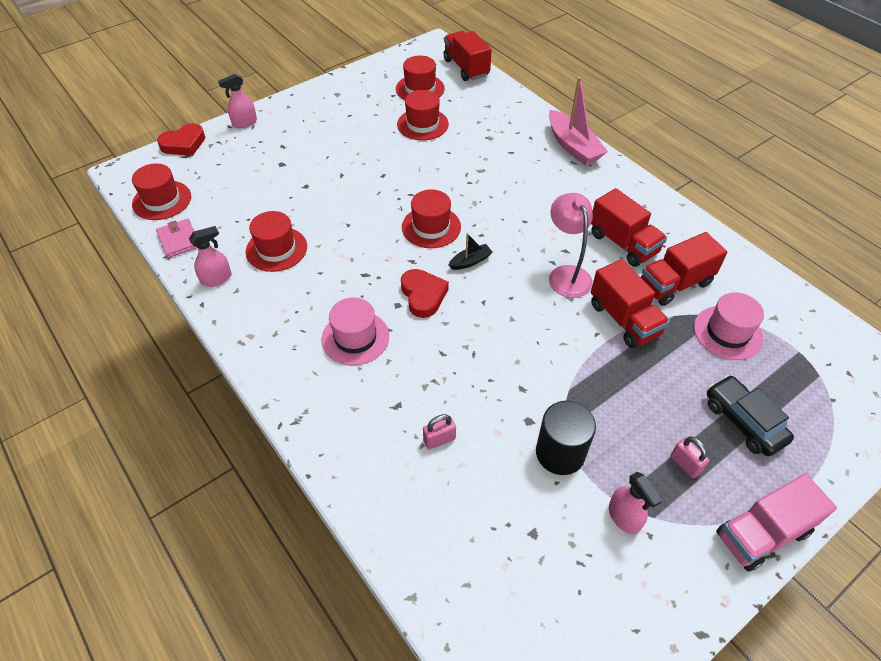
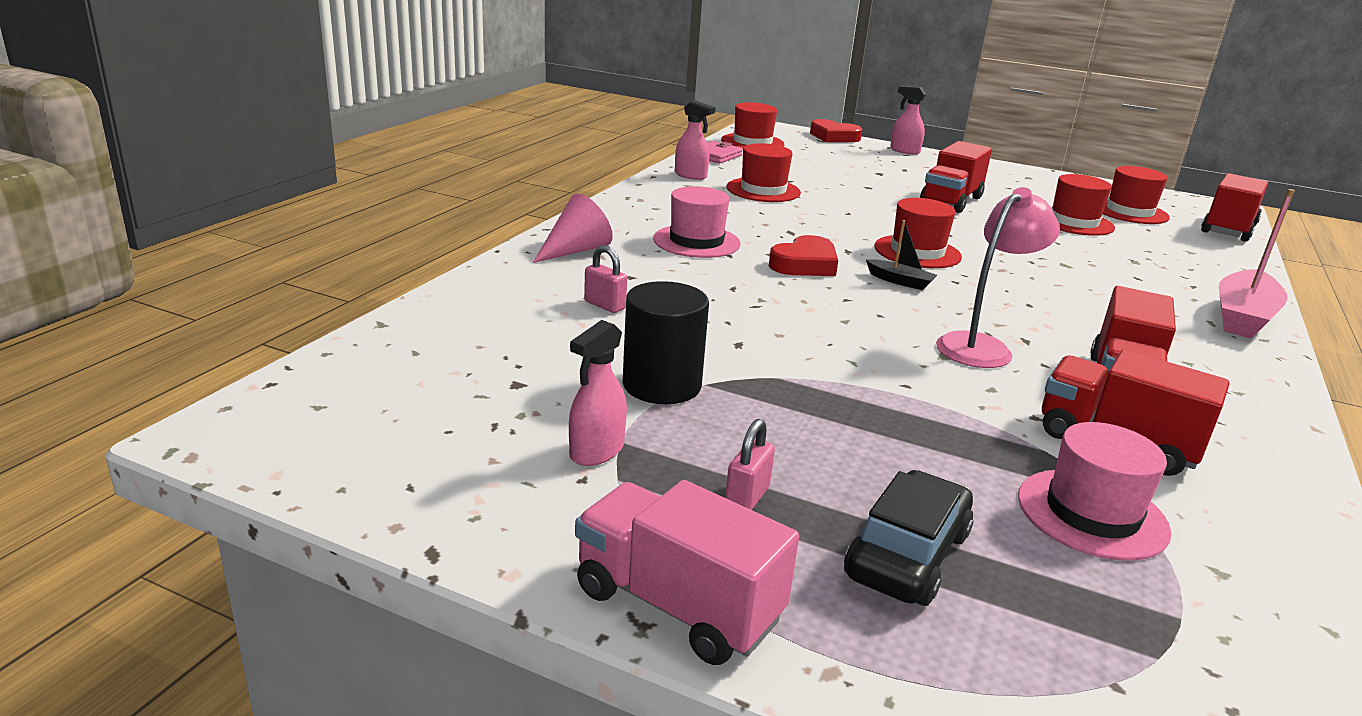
camera: 60 degrees right, 25 degrees down
red truck [591,259,670,348] -> red truck moved to [920,141,992,213]
none -> pink cone [533,194,613,263]

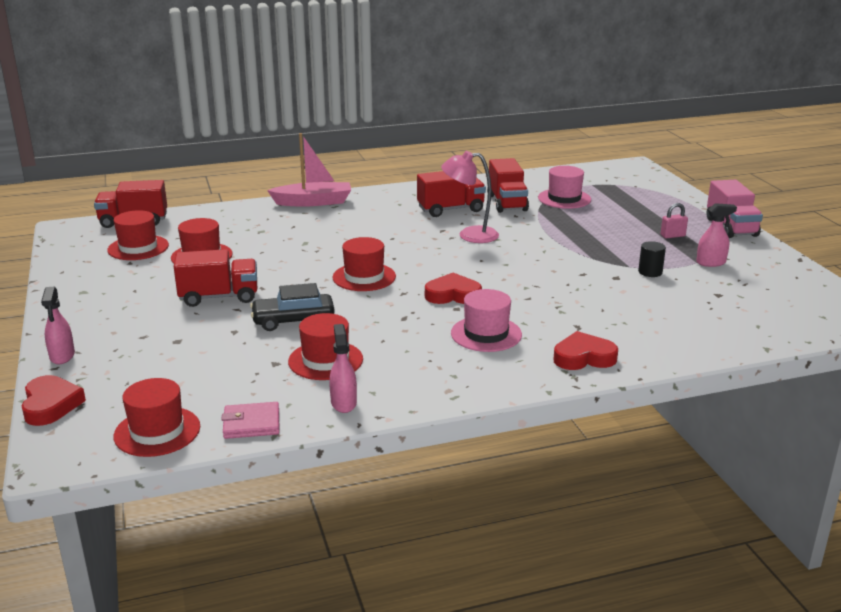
camera: 130 degrees left, 0 degrees up
pink cone [533,194,613,263] -> red heart [554,331,618,370]
pink padlock [584,245,627,313] -> none
black cylinder [622,281,709,404] -> black cylinder [638,241,666,277], size x0.58
black car [844,470,973,606] -> black car moved to [250,283,335,331]
black boat [866,220,937,290] -> none

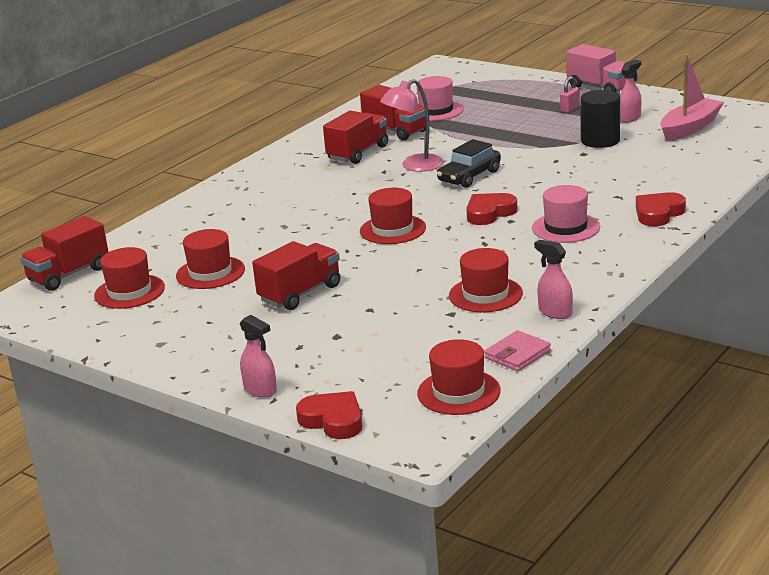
camera: 35 degrees left, 0 degrees up
black car [250,283,335,331] -> black car moved to [437,139,501,188]
pink boat [267,133,351,207] -> pink boat moved to [660,54,724,141]
black cylinder [638,241,666,277] -> black cylinder [580,90,620,148], size x1.72

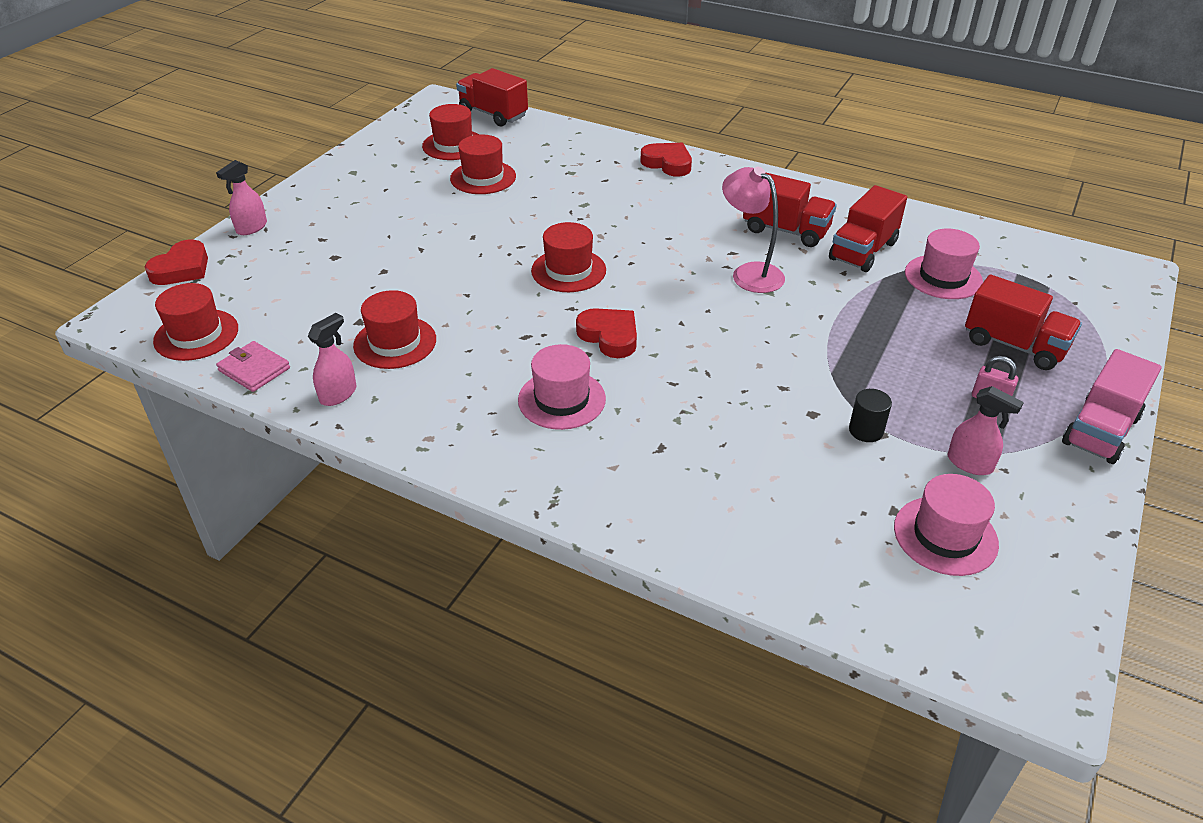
camera: 80 degrees right, 15 degrees up
red truck [252,241,340,310] -> red truck moved to [965,275,1082,370]
black car [437,139,501,188] -> none
black cylinder [580,90,620,148] -> black cylinder [849,389,892,442], size x0.58
red heart [636,192,686,226] -> red heart moved to [640,143,692,177]
pink boat [660,54,724,141] -> pink hat [894,474,999,576]

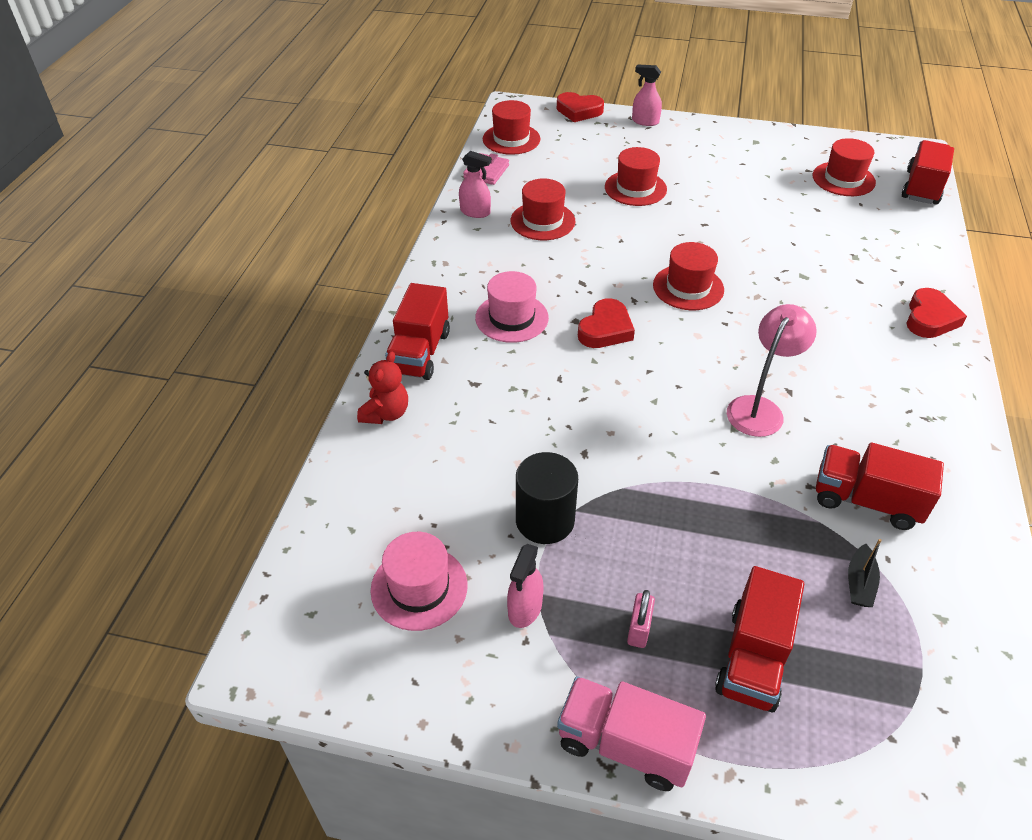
camera: 75 degrees right, 5 degrees up
red hat [450,135,516,194] -> red hat moved to [605,147,667,206]
red truck [743,172,837,247] -> red truck moved to [385,283,450,380]
black cylinder [849,389,892,442] -> black cylinder [516,452,578,544], size x1.72
pink hat [905,229,983,299] -> black boat [848,539,882,607]
none -> red teddy bear [357,351,408,424]

